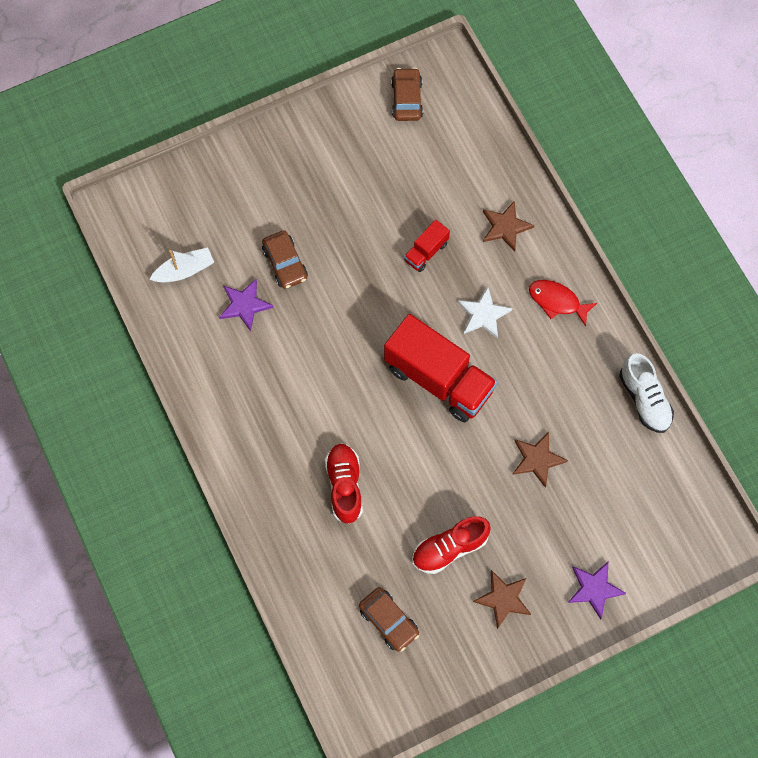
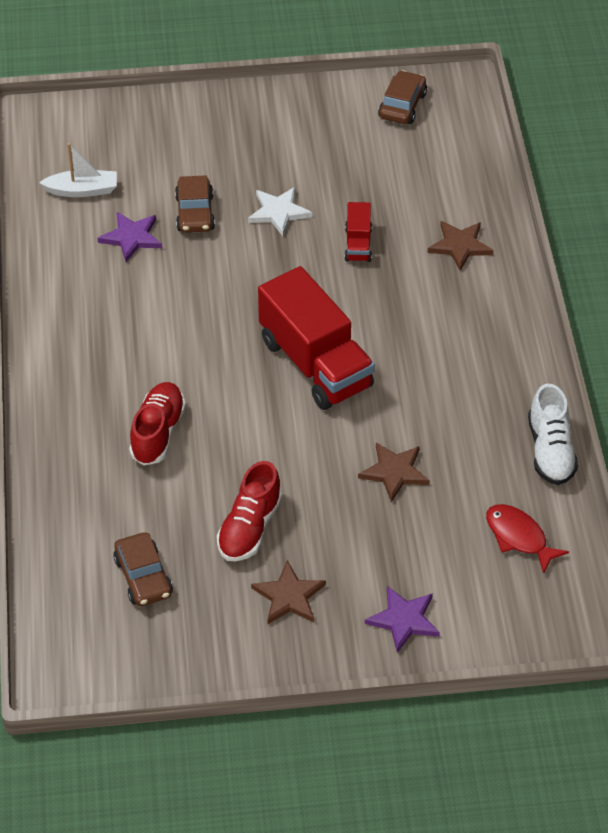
camera: 20 degrees right, 20 degrees down
red truck [404,220,450,272] -> red truck turned 60 degrees counterclockwise [344,202,372,262]
red shoe [412,516,491,574] -> red shoe turned 60 degrees counterclockwise [217,461,282,561]
white star [458,287,513,339] -> white star moved to [248,187,312,236]
red fish [529,280,597,327] -> red fish moved to [486,504,569,574]

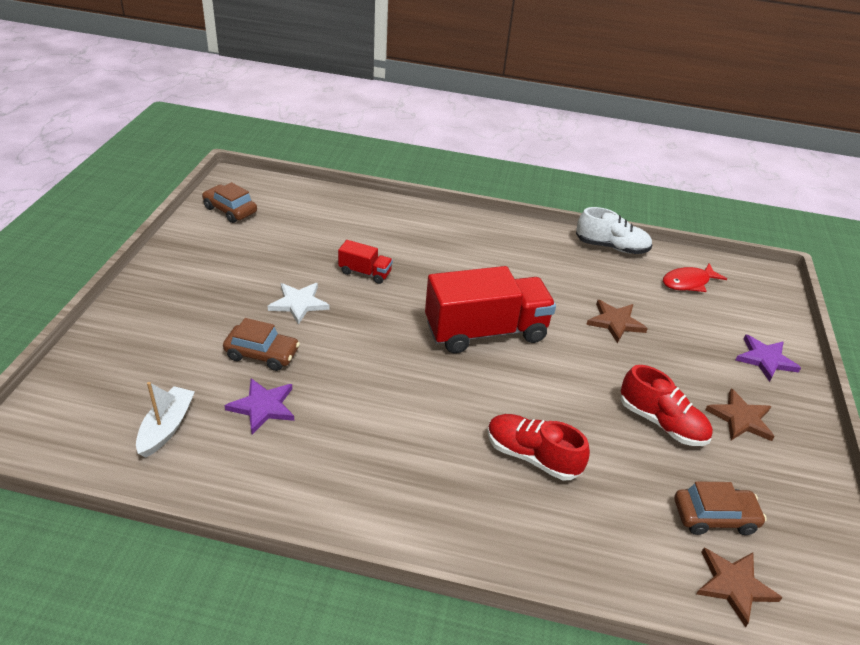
camera: 75 degrees left, 10 degrees down
brown star [428,221,494,271] -> brown star moved to [696,548,783,628]

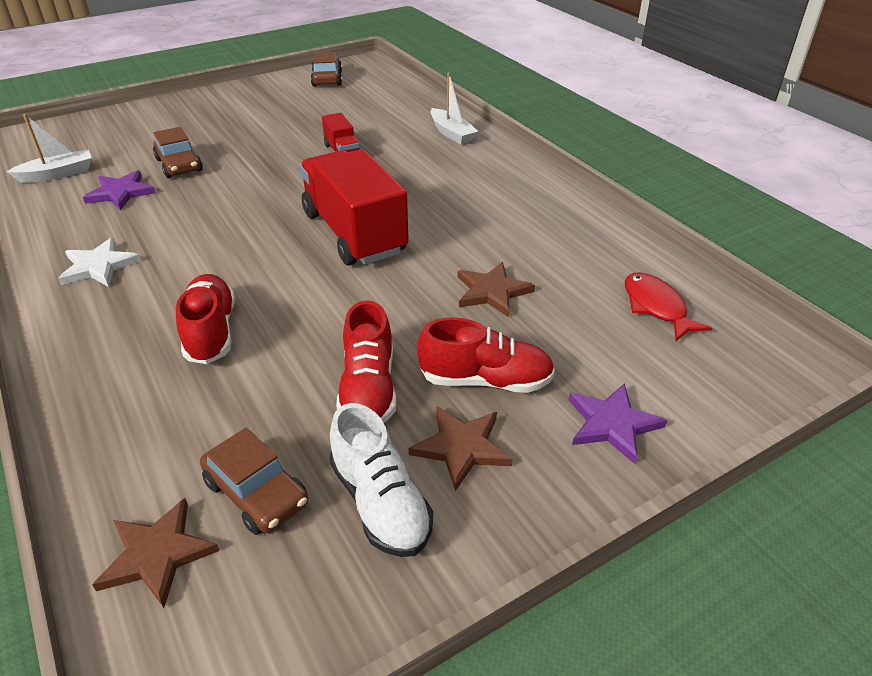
camera: 50 degrees right, 0 degrees up
white star [268,283,329,325] -> white star moved to [58,238,141,287]
red truck [425,266,556,353] -> red truck turned 150 degrees counterclockwise [299,149,409,266]
white shoe [576,207,652,254] -> white shoe moved to [329,403,433,557]
red fish [663,263,727,292] -> red fish turned 45 degrees clockwise [625,272,712,341]
none -> red shoe [417,318,555,393]
none -> white boat [431,73,478,145]

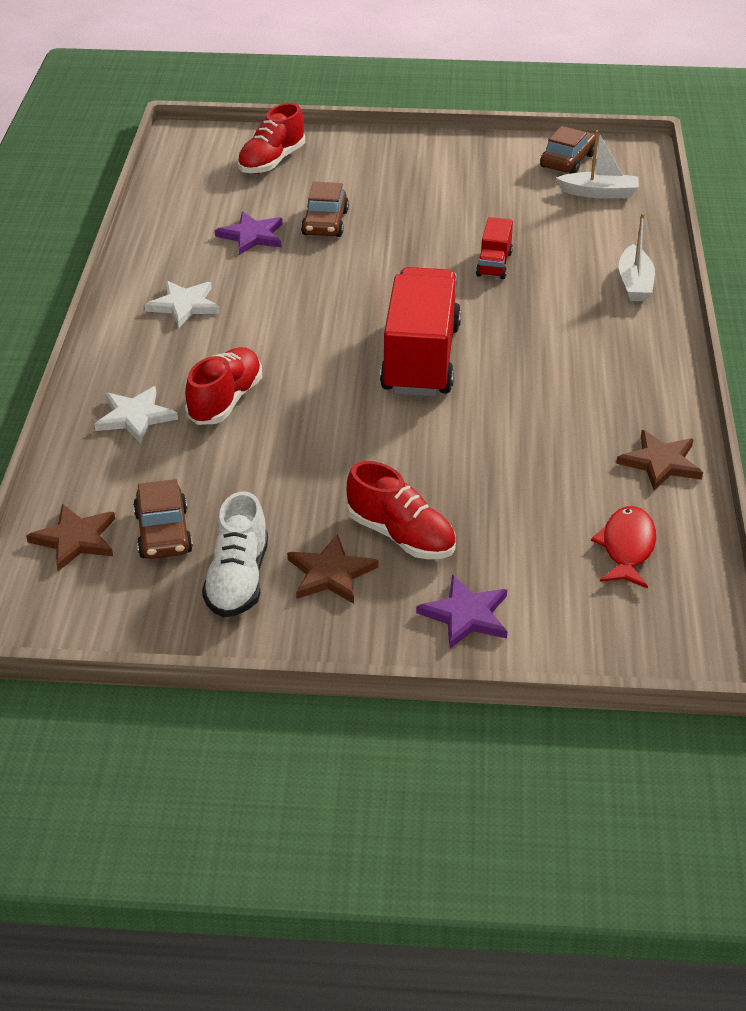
camera: 35 degrees right, 0 degrees up
white boat [6,114,92,183] -> white boat moved to [556,130,639,198]
red shoe [336,300,396,423] -> red shoe moved to [237,103,305,174]
brown star [458,262,535,317] -> brown star moved to [616,430,703,490]
none -> white star [94,386,178,443]

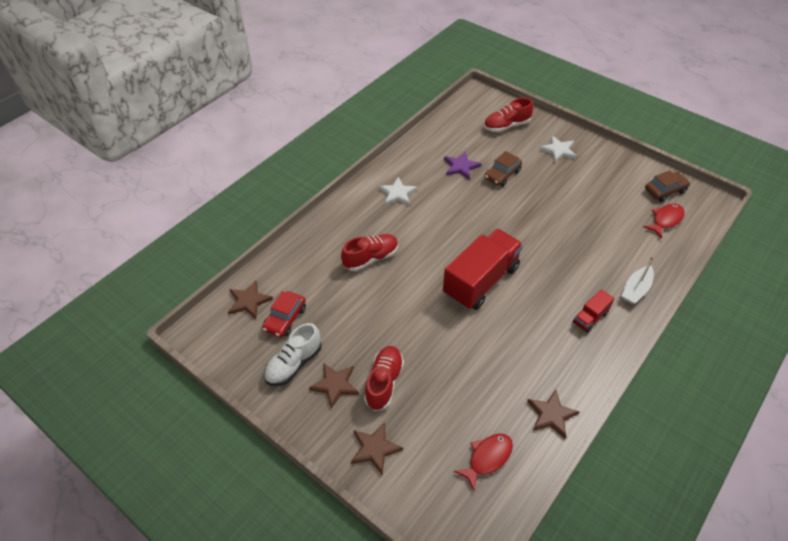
camera: 35 degrees right, 10 degrees up
white star [94,386,178,443] -> white star moved to [539,136,577,163]
brown car [133,479,193,559] -> red car [262,291,306,337]
red shoe [347,461,456,559] -> red shoe turned 150 degrees counterclockwise [364,346,404,411]
purple star [416,575,508,649] -> brown star [351,423,403,475]
red truck [476,217,513,279] -> red truck moved to [573,289,614,333]
white boat [556,130,639,198] -> red fish [643,204,685,238]

